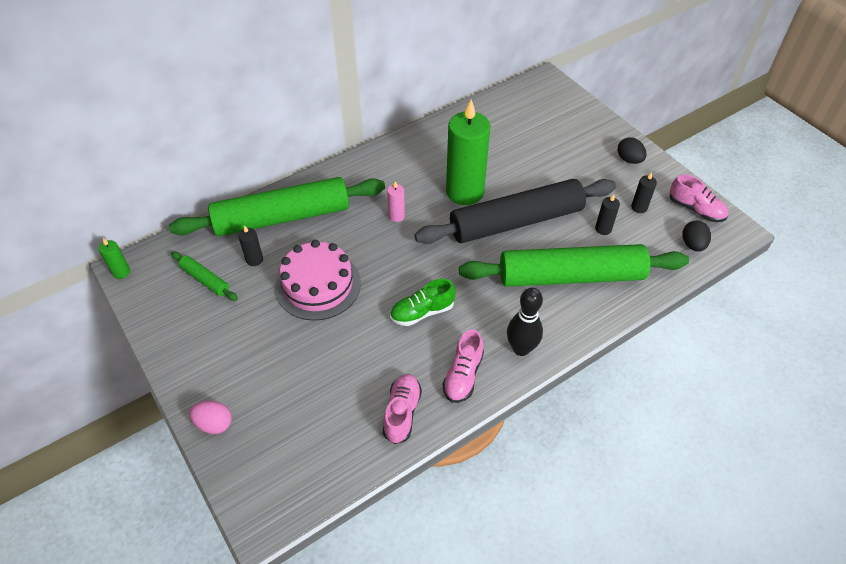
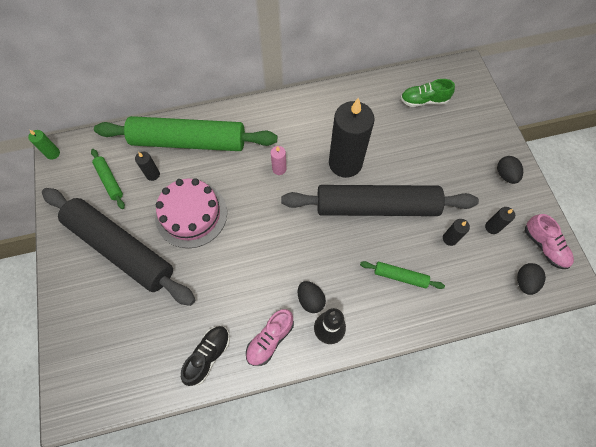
camera: 20 degrees right, 15 degrees up
pink egg [189,401,232,434] -> none
pink shoe [383,374,422,444] -> black shoe [181,326,230,386]
green shoe [390,279,456,326] -> green shoe moved to [401,79,455,107]
green candle [446,99,490,205] -> black candle [329,97,374,178]
green rolling pin [459,244,689,287] -> green rolling pin [360,261,445,289], size x0.42
none -> black rolling pin [42,188,196,306]
none -> black egg [298,281,326,313]

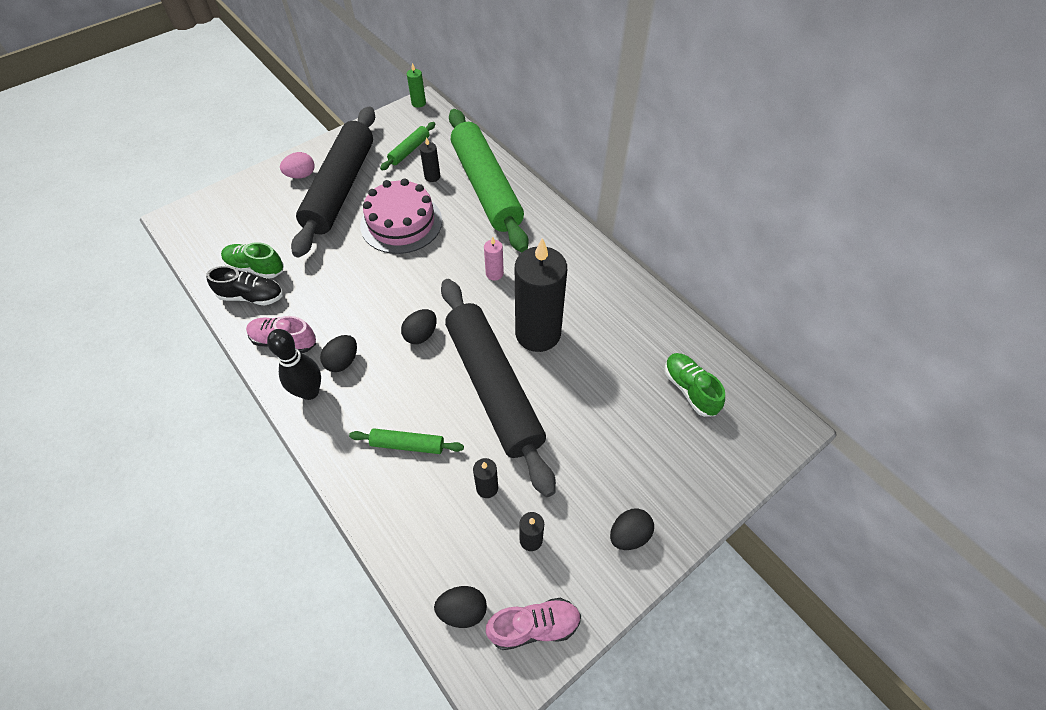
camera: 65 degrees right, 10 degrees down
green rolling pin [360,261,445,289] -> green rolling pin turned 75 degrees counterclockwise [349,428,464,454]
pink shoe [525,214,574,269] -> pink shoe turned 135 degrees counterclockwise [486,598,581,650]
none -> green shoe [221,242,284,279]
none -> pink egg [280,152,315,179]
none -> black egg [401,309,437,344]

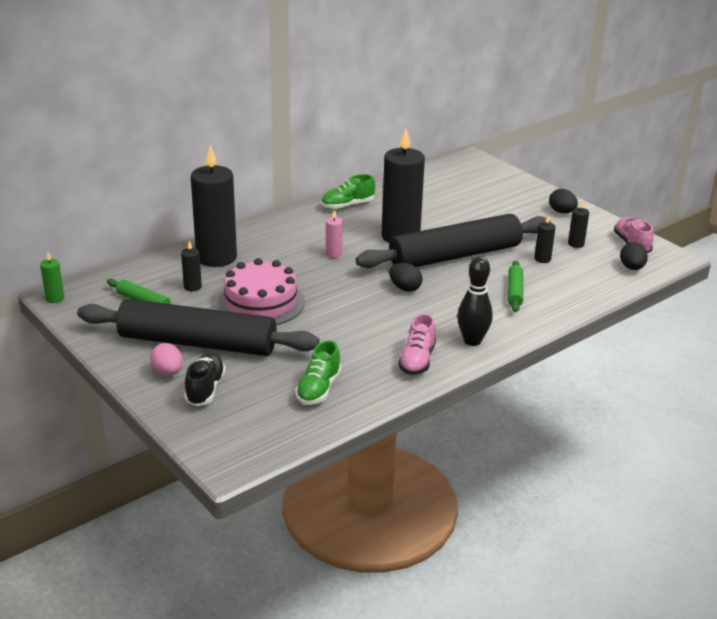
camera: 90 degrees left, 25 degrees down
black shoe [206,266,283,305] -> black shoe moved to [184,353,226,406]
black egg [320,335,357,372] -> none
green rolling pin [449,109,528,252] -> black candle [191,145,237,267]
green shoe [664,353,725,417] -> green shoe moved to [321,174,375,209]

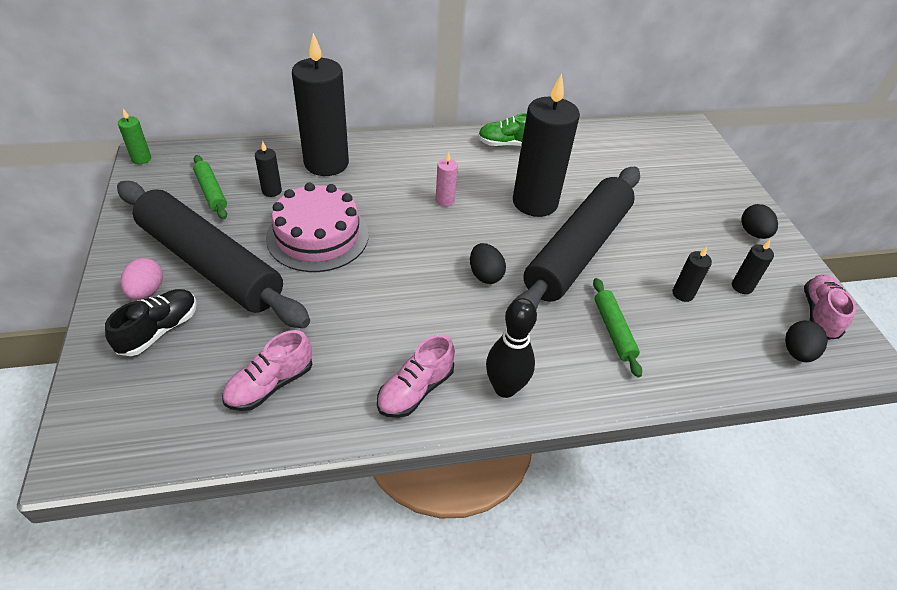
camera: 25 degrees right, 15 degrees up
green shoe [295,340,341,405] -> pink shoe [222,330,312,411]
black rolling pin [356,214,551,268] -> black rolling pin turned 60 degrees counterclockwise [513,167,640,310]
green rolling pin [508,261,523,312] -> green rolling pin turned 45 degrees counterclockwise [593,278,642,378]

